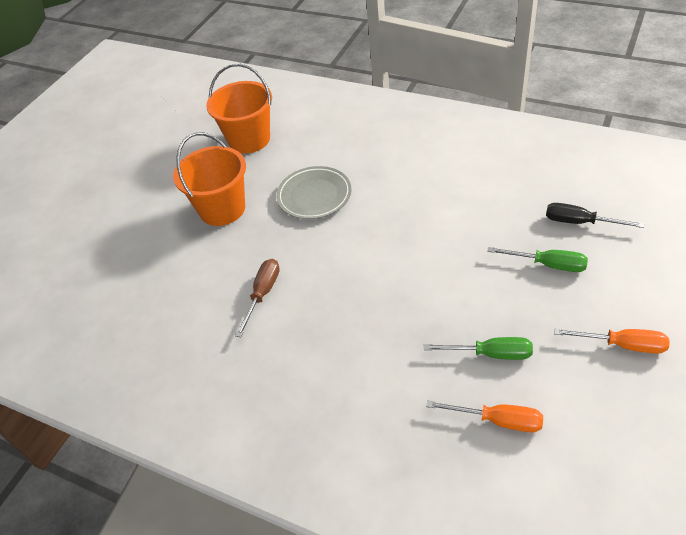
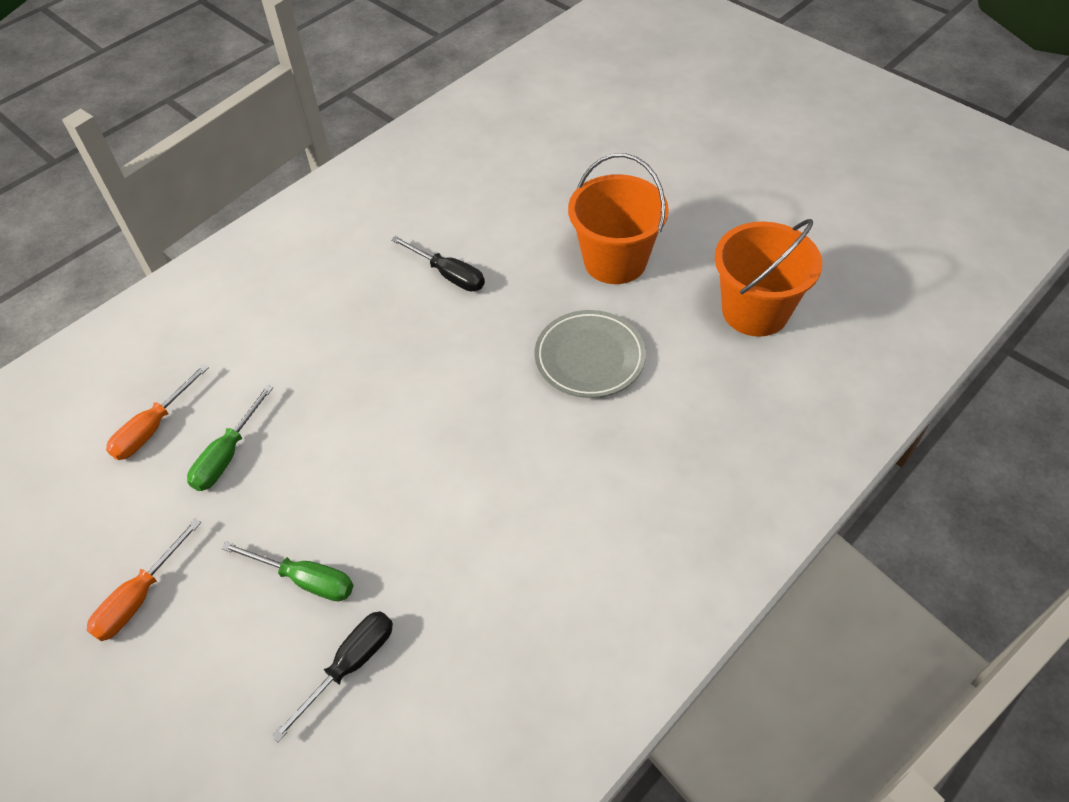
camera: 105 degrees right, 5 degrees up
brown screwdriver [235,259,280,337] -> black screwdriver [391,236,485,292]
green screwdriver [487,247,588,272] -> green screwdriver turned 105 degrees counterclockwise [221,541,354,601]

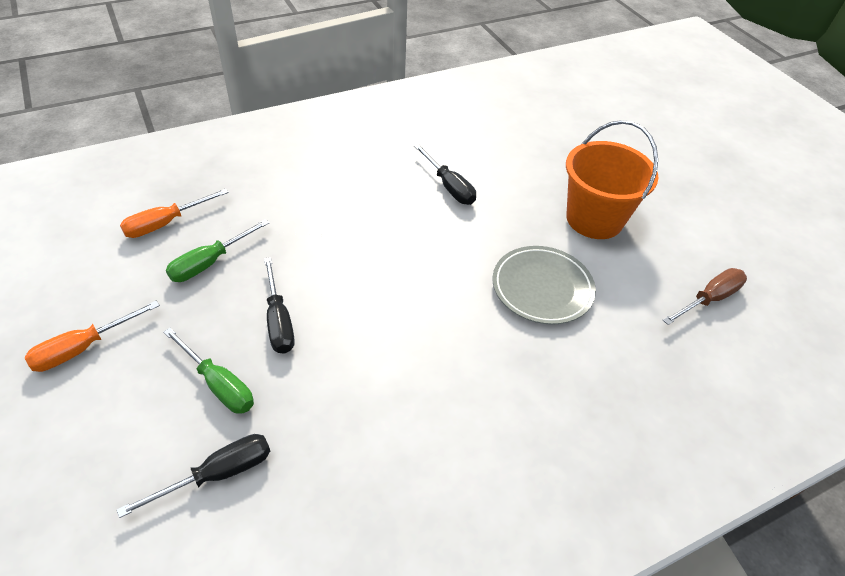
camera: 15 degrees right, 5 degrees down
orange bucket [715,219,822,337] -> brown screwdriver [663,268,747,325]
none -> black screwdriver [264,257,295,354]

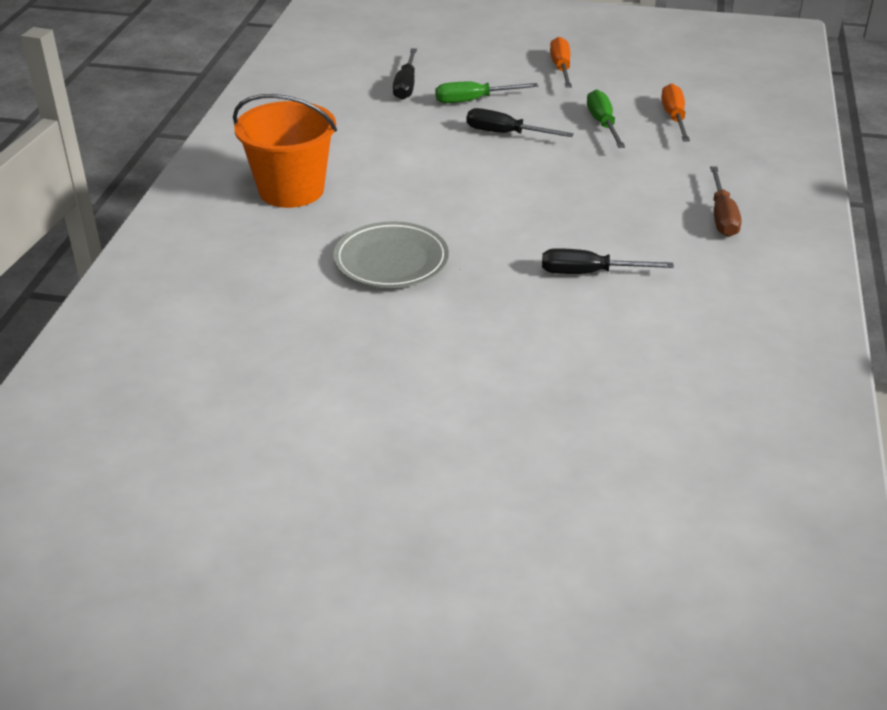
camera: 130 degrees right, 10 degrees down
orange bucket [566,120,658,239] -> orange bucket moved to [233,94,337,208]
brown screwdriver [663,268,747,325] -> brown screwdriver moved to [710,166,742,237]

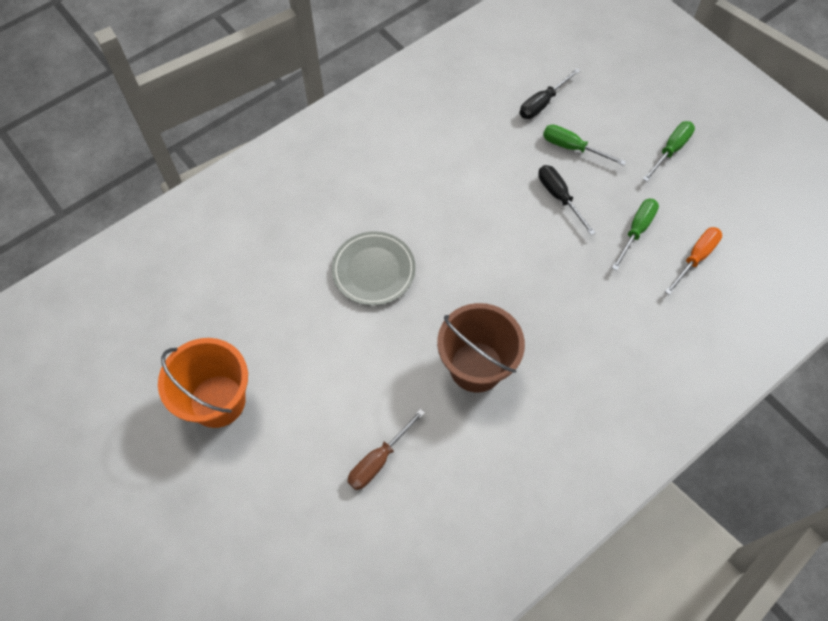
camera: 40 degrees right, 25 degrees up
orange bucket [233,94,337,208] -> orange bucket moved to [158,338,248,428]
black screwdriver [542,248,674,274] -> brown bucket [437,303,525,393]
orange screwdriver [550,37,572,88] -> green screwdriver [643,121,695,182]
brown screwdriver [710,166,742,237] -> brown screwdriver moved to [347,409,425,490]

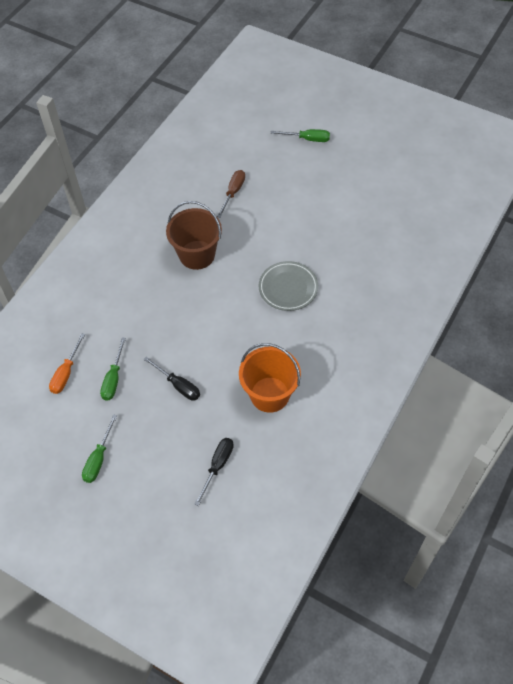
camera: 160 degrees right, 5 degrees down
orange bucket [158,338,248,428] -> orange bucket moved to [239,343,301,413]
green screwdriver [543,125,626,166] -> green screwdriver moved to [271,129,330,142]

